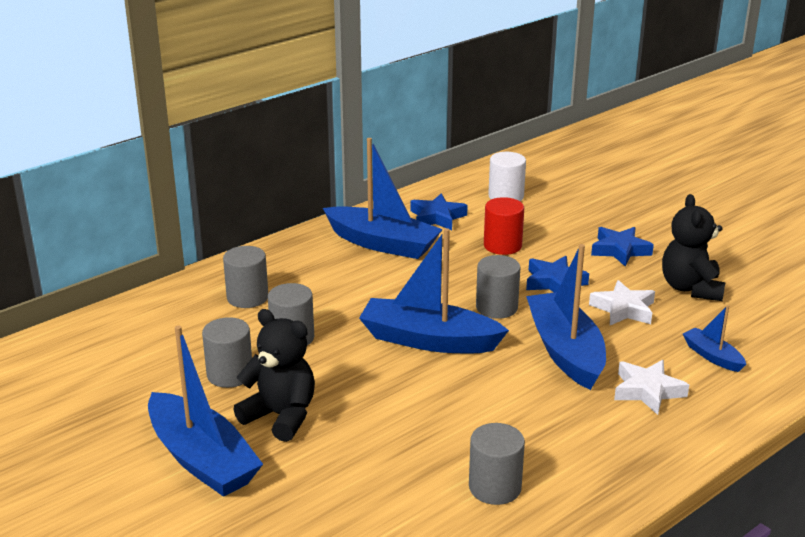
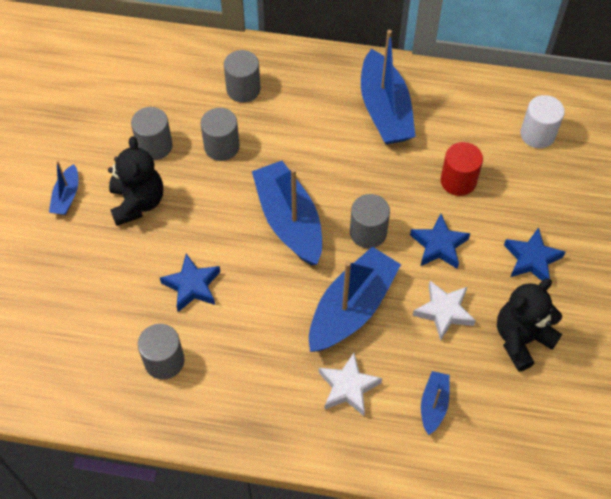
camera: 50 degrees right, 30 degrees up
blue boat [148,326,263,497] -> blue boat [49,161,78,215], size x0.49
blue star [411,193,468,230] -> blue star moved to [160,254,220,312]

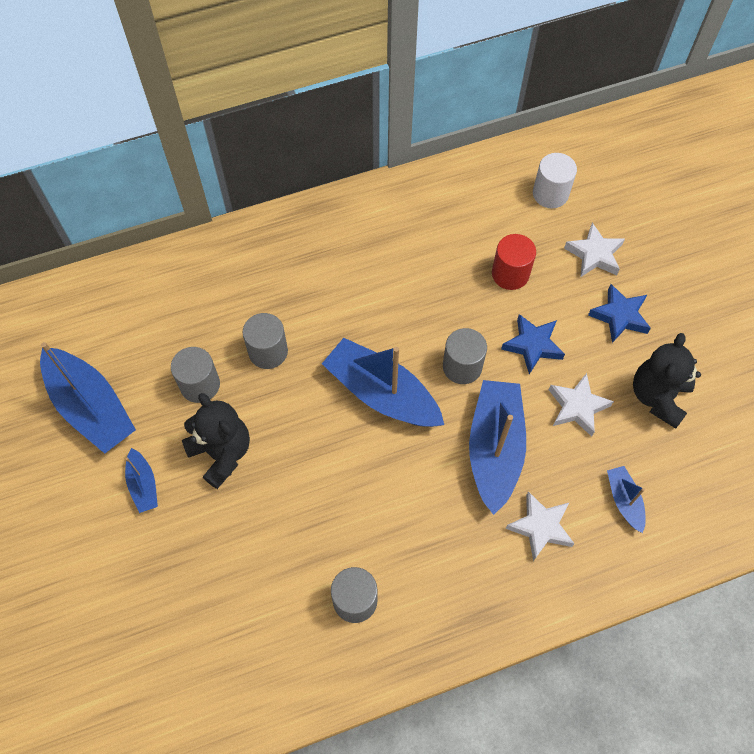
camera: 30 degrees left, 5 degrees up
blue star [160,254,220,312] -> none
grey cylinder [224,50,261,103] -> none
blue boat [361,30,416,144] -> blue boat moved to [40,342,136,454]
none -> white star [564,223,625,277]

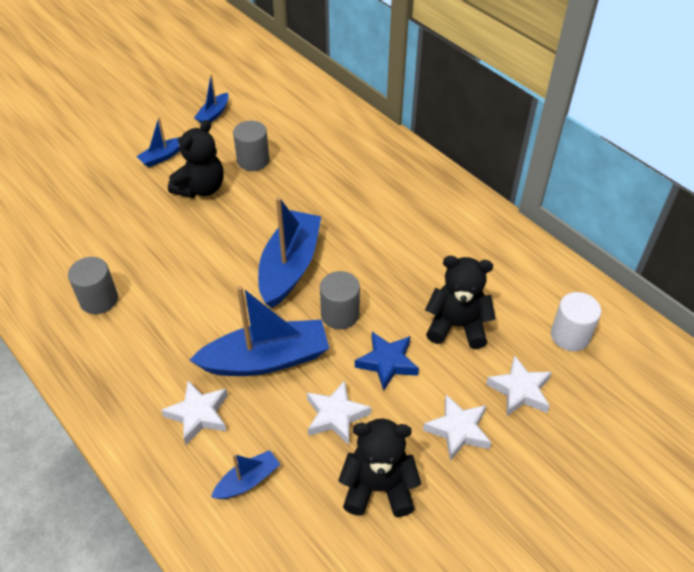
camera: 70 degrees right, 15 degrees down
blue boat [40,342,136,454] -> blue boat [194,75,229,123], size x0.49
grey cylinder [243,313,288,369] -> none
red cylinder [492,234,536,290] -> black teddy bear [425,256,496,349]
blue star [588,284,651,343] -> white star [423,394,491,461]

